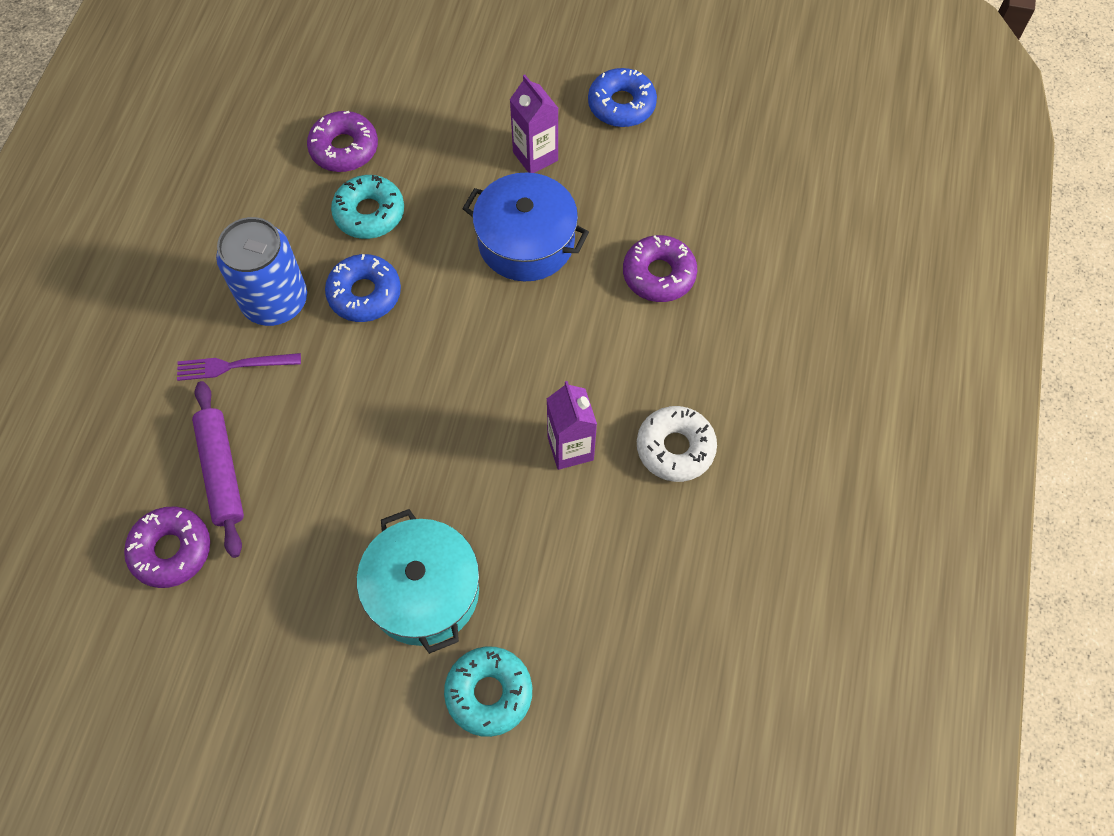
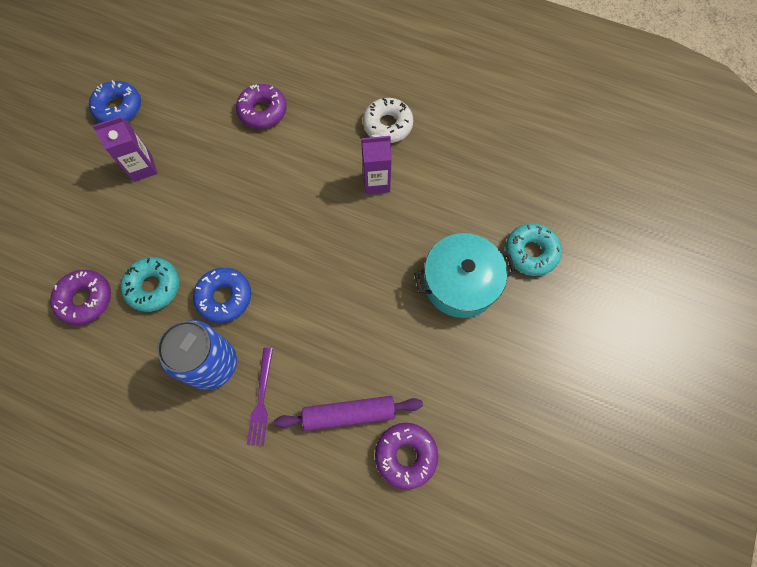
camera: 80 degrees left, 5 degrees up
blue pot [462,172,589,282] -> none

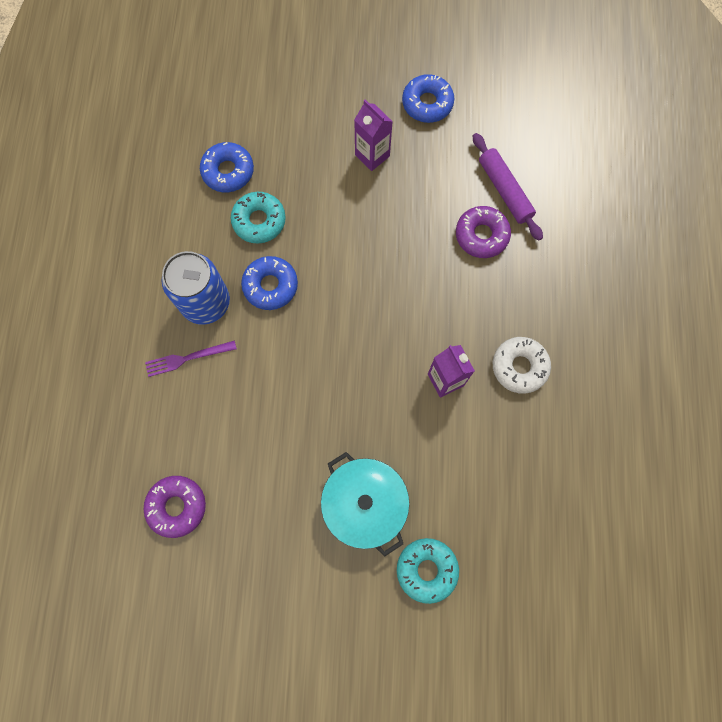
camera: 70 degrees right, 5 degrees up
purple donut [50,270,111,325] -> blue donut [200,142,254,192]
purple rolling pin [274,396,423,431] -> purple rolling pin moved to [473,133,543,241]

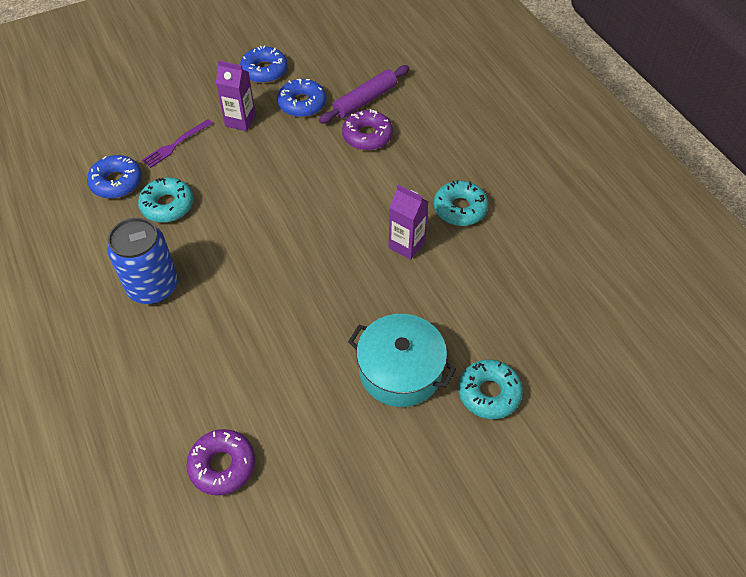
camera: 30 degrees left, 20 degrees down
purple fork [145,340,237,377] -> purple fork moved to [142,119,213,168]
blue donut [241,256,298,310] -> blue donut moved to [277,79,326,117]
purple rolling pin [473,133,543,241] -> purple rolling pin turned 75 degrees counterclockwise [319,65,409,124]
white donut [493,337,551,394] -> turquoise donut [434,180,488,226]

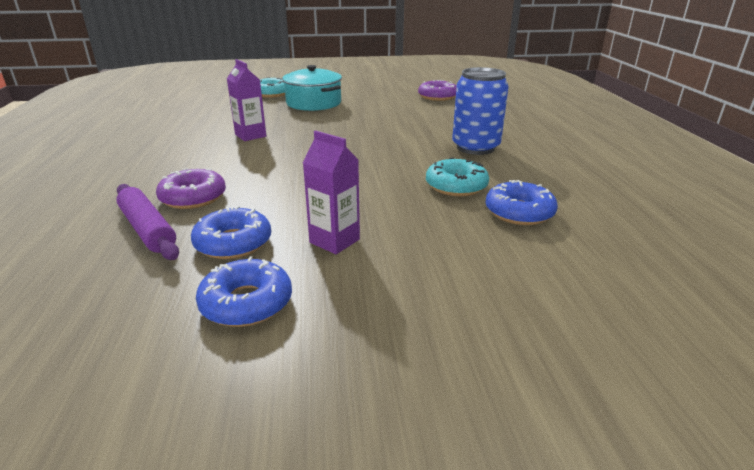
camera: 160 degrees left, 25 degrees down
purple fork [142,119,213,168] -> none
purple rolling pin [319,65,409,124] -> purple rolling pin turned 75 degrees clockwise [116,184,179,260]
turquoise donut [434,180,488,226] -> none

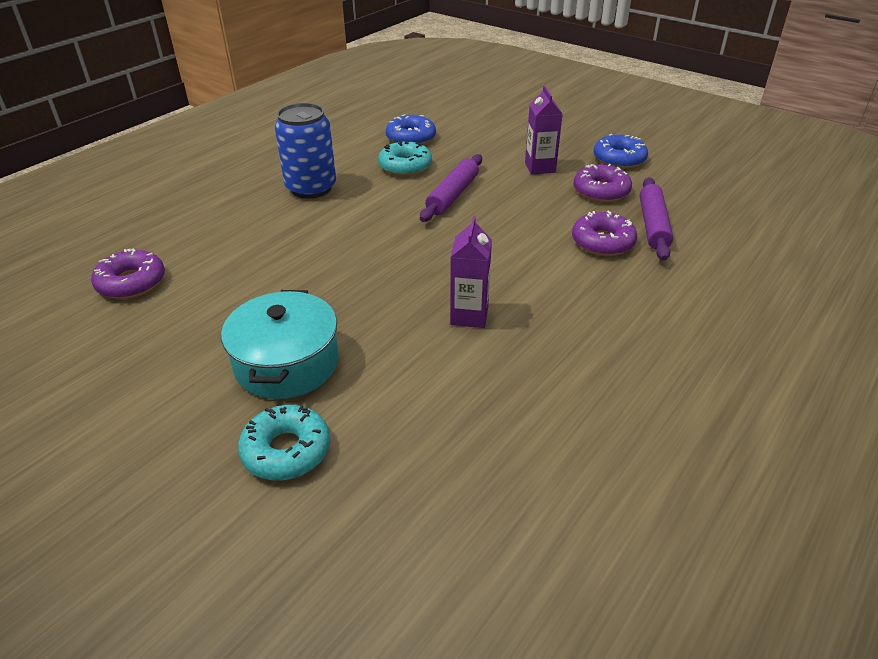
camera: 135 degrees left, 10 degrees up
blue donut [191,206,271,259] -> purple donut [573,164,632,202]
none -> purple rolling pin [420,154,482,222]

